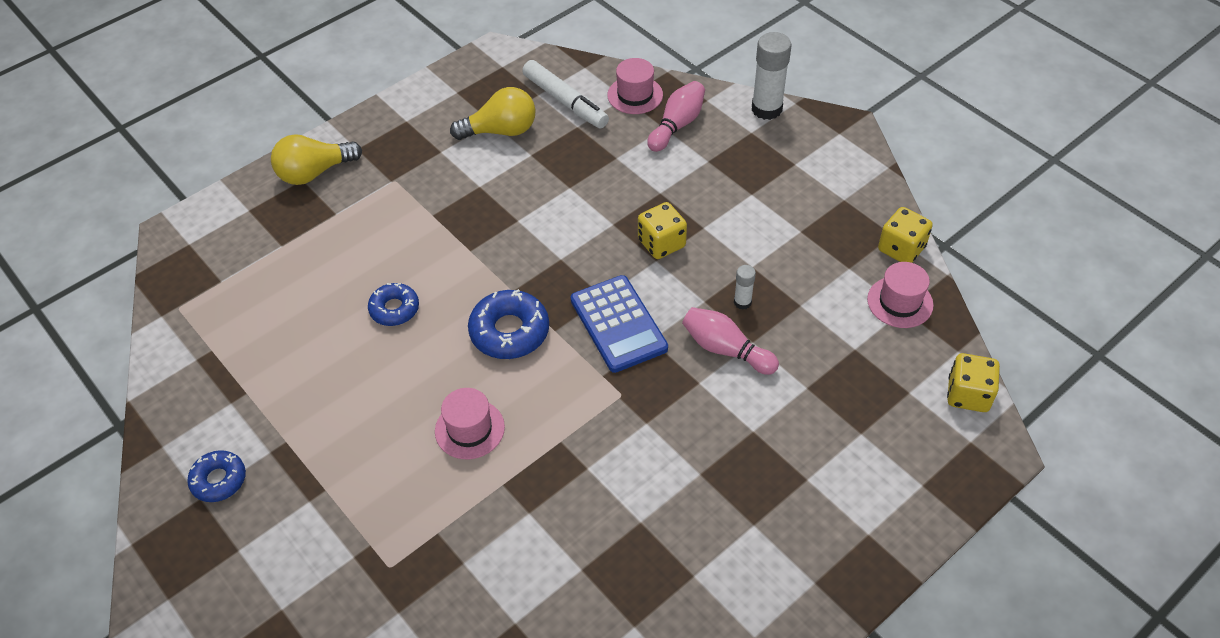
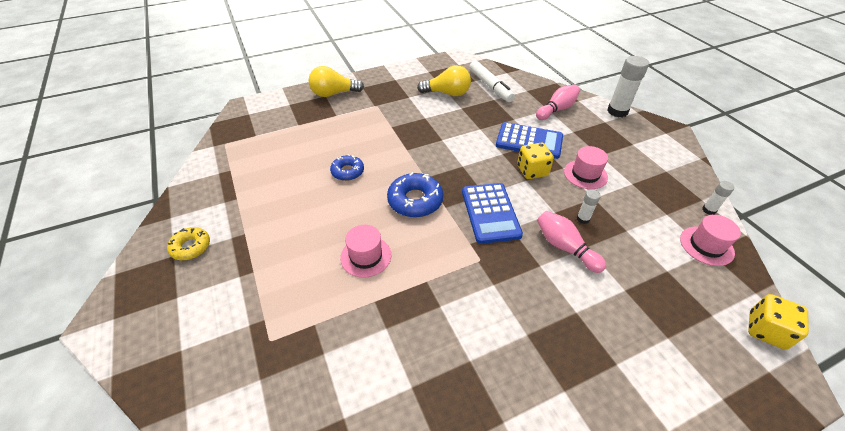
camera: 15 degrees right, 5 degrees down
blue donut [187,450,246,502] -> yellow donut [167,227,210,260]
pink hat [607,58,663,114] -> pink hat moved to [564,146,608,189]
yellow dice [878,207,933,263] -> white glue stick [702,181,735,215]
none -> blue calculator [496,122,563,159]

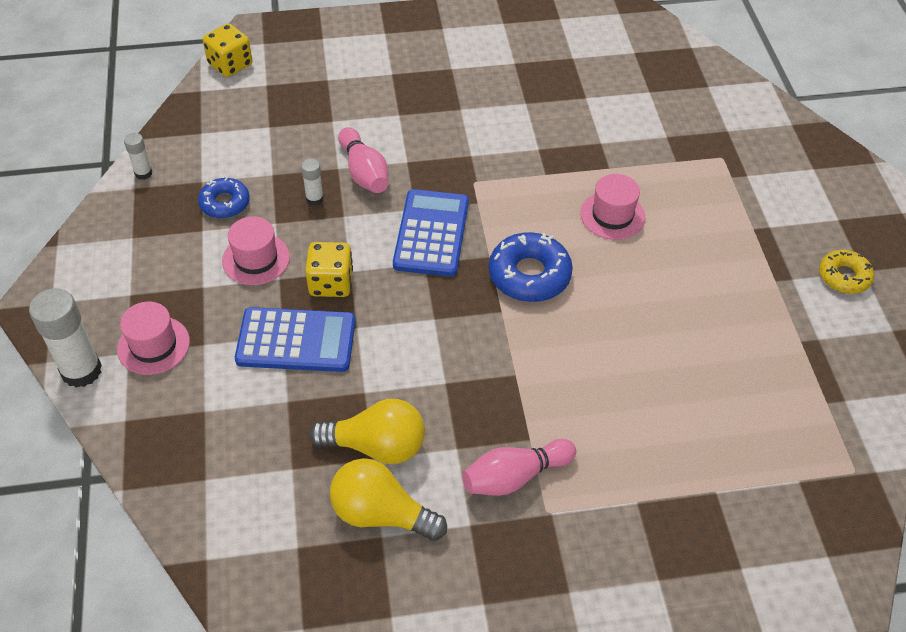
camera: 165 degrees left, 5 degrees up
yellow light bulb [309,66,364,97] -> yellow light bulb moved to [309,399,425,464]
blue donut [330,154,364,181] -> blue donut moved to [198,177,250,219]
white marker [469,61,515,102] -> none
blue calculator [496,122,563,159] -> blue calculator turned 150 degrees clockwise [235,307,356,372]
pink bowling pin [536,85,580,120] -> pink bowling pin moved to [462,439,576,496]
pink hat [680,214,741,266] -> pink hat moved to [117,301,190,375]

